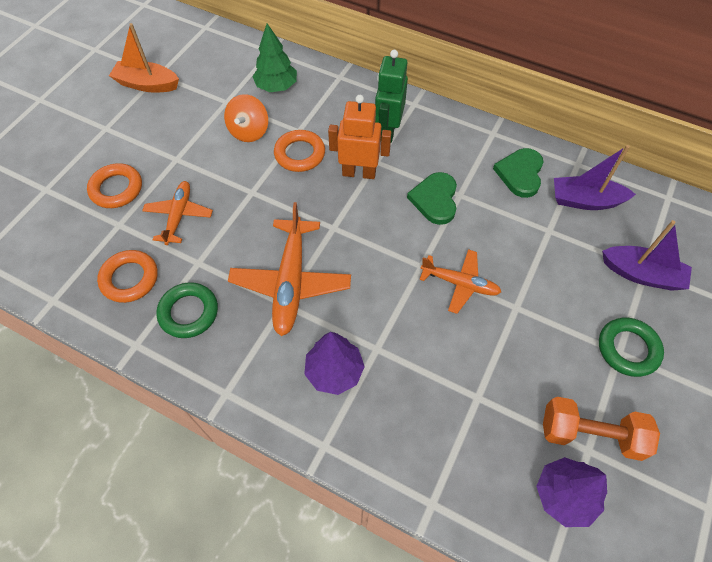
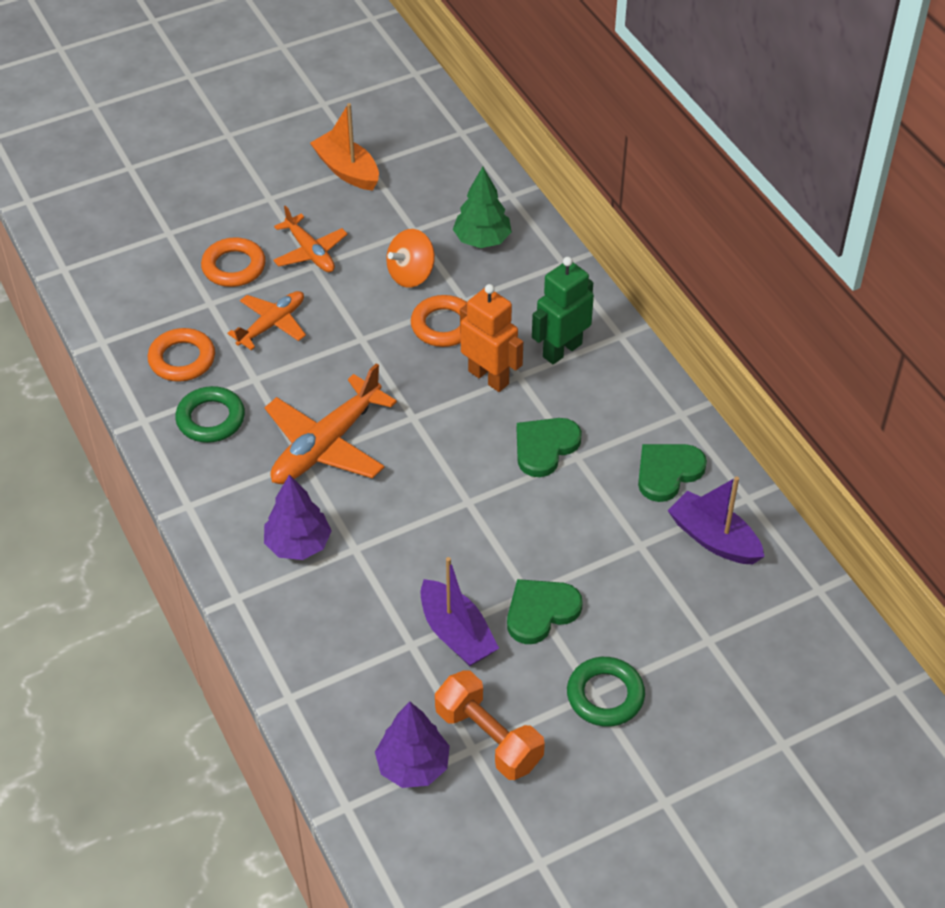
camera: 35 degrees right, 10 degrees down
orange plane [419,249,501,314] -> orange plane moved to [273,205,348,272]
purple boat [602,220,692,291] -> purple boat moved to [420,557,499,666]
none -> green heart [507,579,583,644]

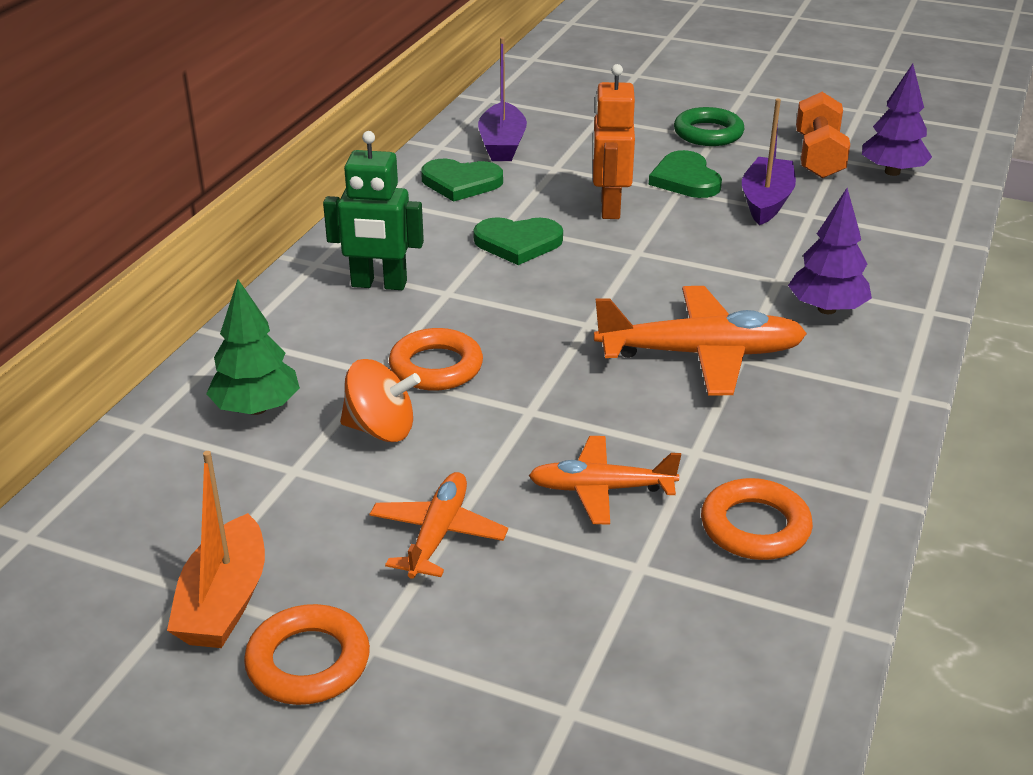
camera: 130 degrees left, 15 degrees down
green ring [175,386,245,443] -> none
orange ring [201,237,266,287] -> orange ring moved to [244,604,370,705]
orange robot [460,284,523,392] -> orange robot moved to [592,64,635,219]
green heart [507,579,583,644] -> green heart turned 60 degrees clockwise [649,150,722,198]

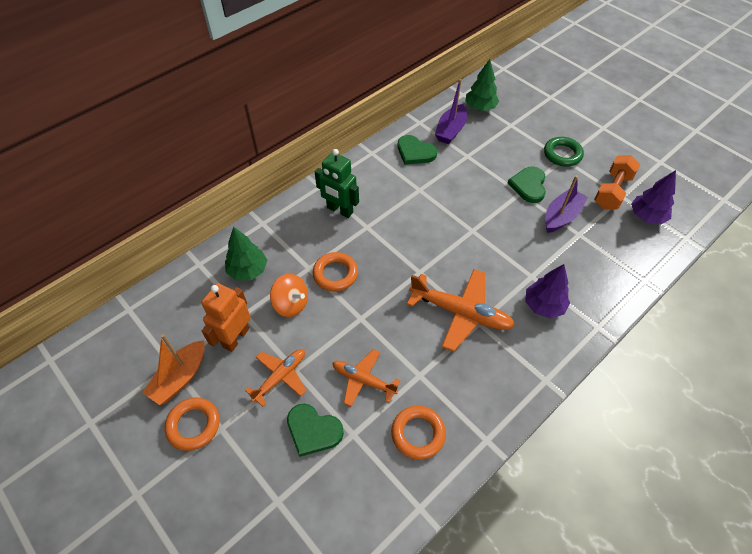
camera: 25 degrees right, 20 degrees up
green heart [473,217,563,265] -> green heart moved to [287,404,344,457]
orange robot [592,64,635,219] -> orange robot moved to [201,283,251,352]
none -> green tree [465,59,499,111]

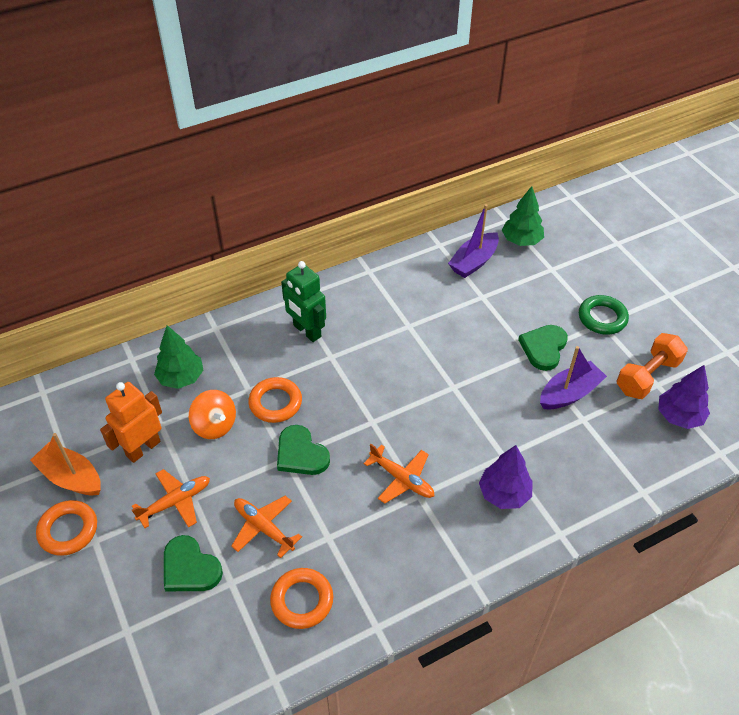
camera: 15 degrees right, 5 degrees down
orange boat [142,334,204,405] -> orange boat turned 75 degrees clockwise [30,433,101,495]
green heart [398,135,437,165] -> green heart moved to [277,425,330,475]
orange plane [407,269,515,352] -> orange plane [364,444,434,503], size x0.62

